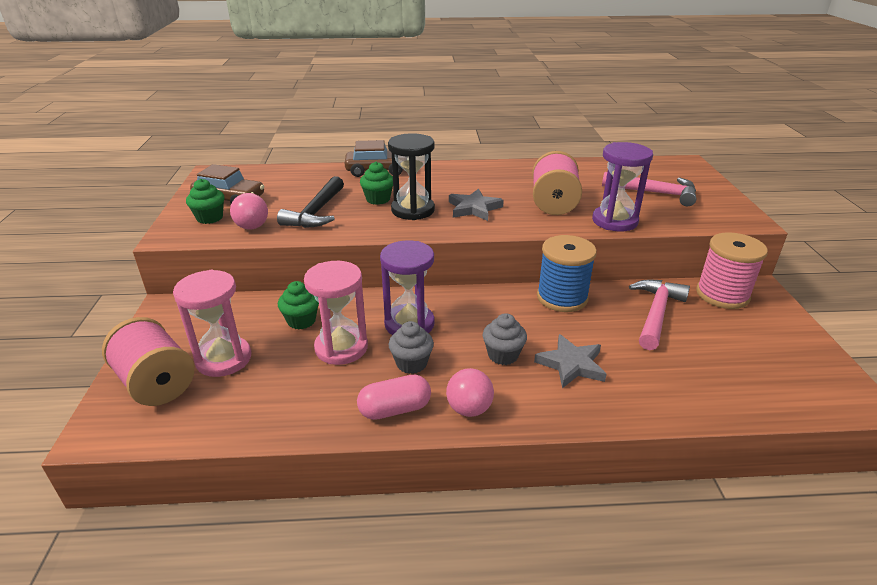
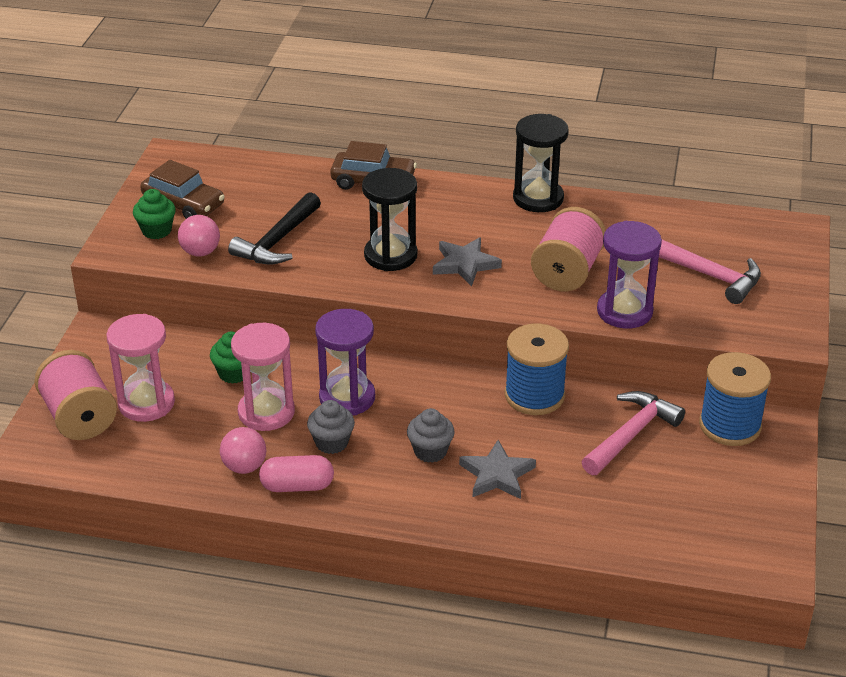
camera: 15 degrees right, 5 degrees up
green cupcake [360,162,393,205] -> none
pink ball [446,368,494,417] -> pink ball moved to [220,427,266,474]
pink spool [696,232,768,309] -> blue spool [699,352,771,446]
none -> black hourglass [513,114,569,212]

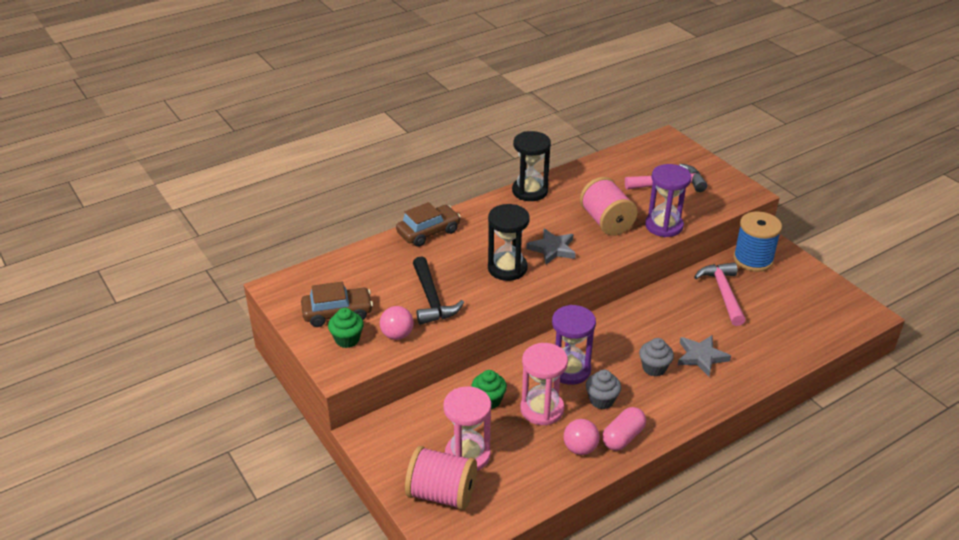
camera: 45 degrees left, 0 degrees up
blue spool [505,324,569,415] -> none

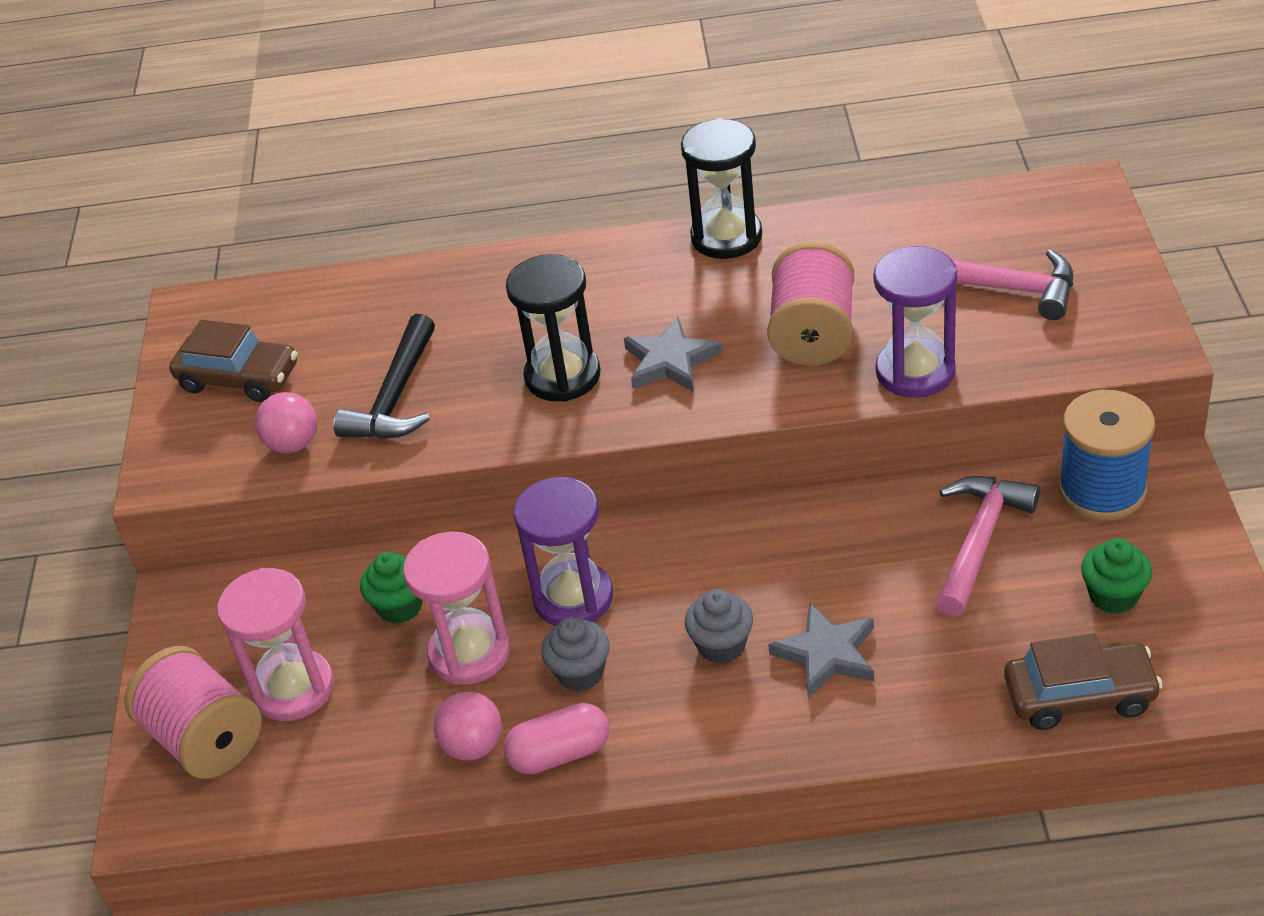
camera: 35 degrees right, 5 degrees up
green cupcake [328,308,364,348] -> green cupcake moved to [1081,538,1152,614]
brown car [396,202,461,247] -> brown car moved to [1004,633,1163,730]

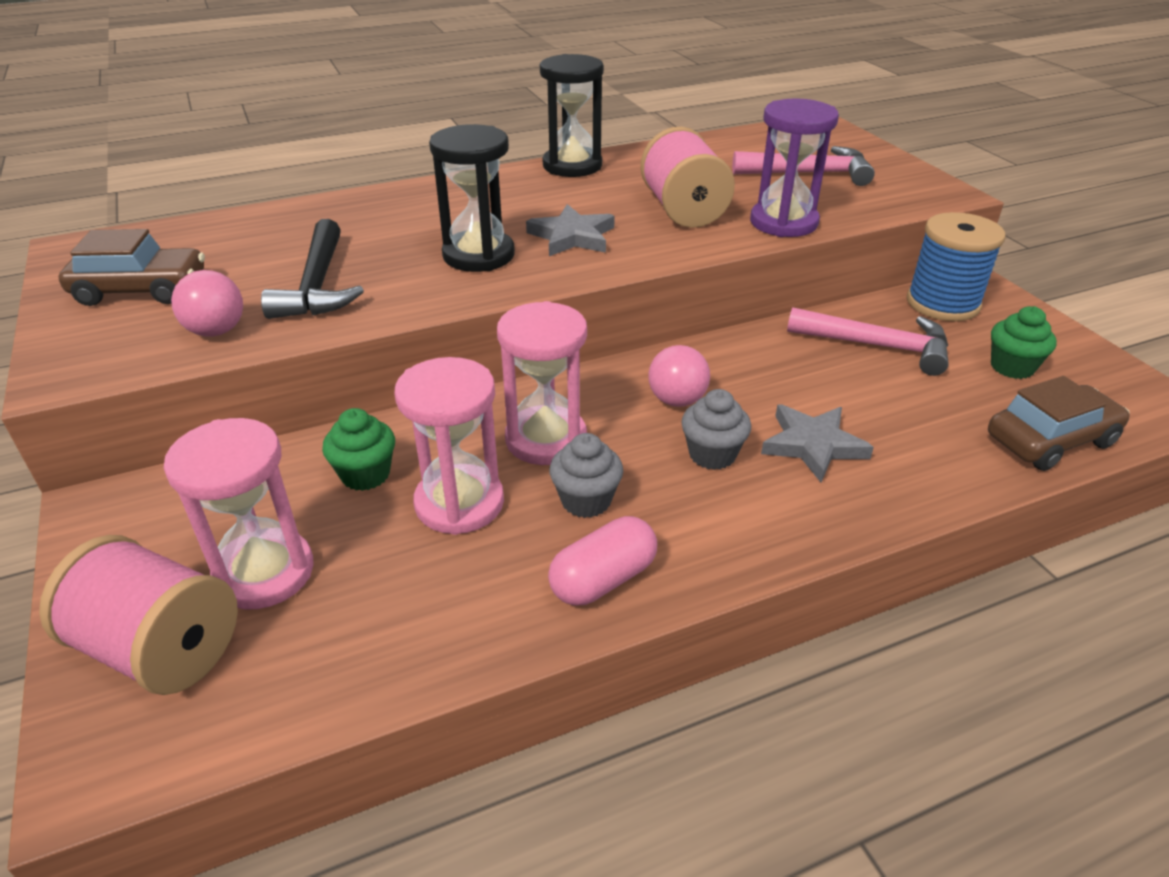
camera: 25 degrees left, 5 degrees down
pink ball [433,692,502,761] -> pink ball moved to [648,345,710,407]
purple hourglass [513,477,613,626] -> pink hourglass [497,301,587,465]
pink hammer [935,476,1040,617] -> pink hammer turned 105 degrees clockwise [787,307,949,376]

